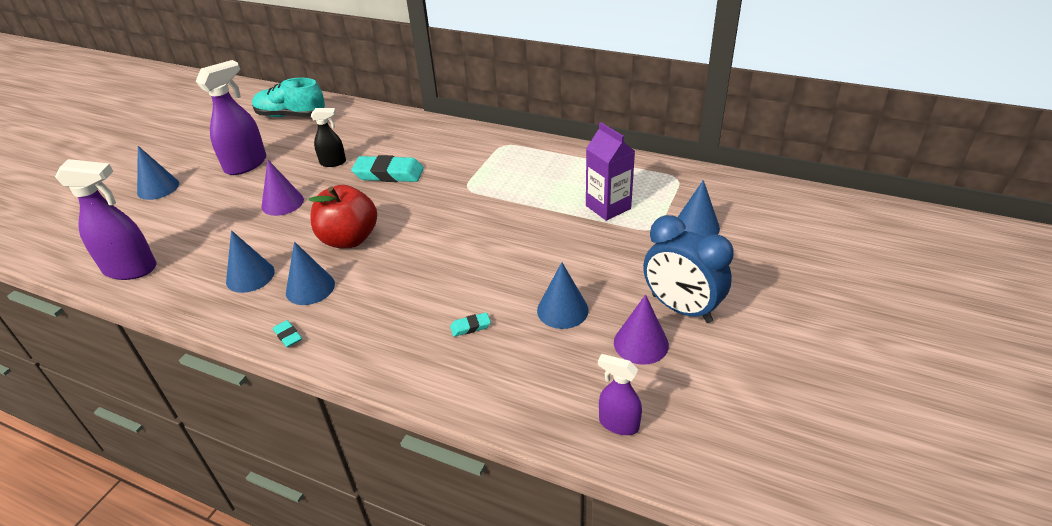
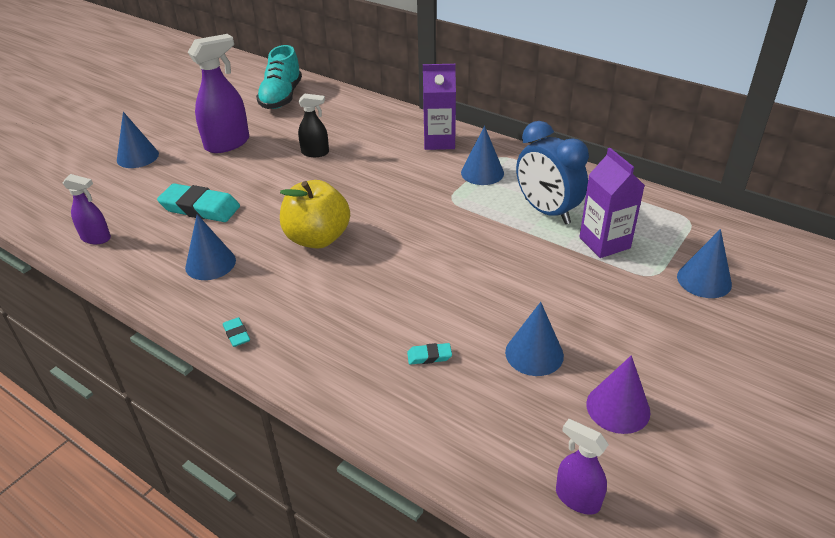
camera: 10 degrees right, 0 degrees up
purple spray bottle [55,159,157,280] -> purple spray bottle [63,174,111,244], size x0.57
turquoise shoe [252,78,325,117] -> turquoise shoe turned 105 degrees counterclockwise [256,45,302,109]
purple cone [261,160,304,216] -> none
blue cone [286,242,335,305] -> blue cone moved to [461,126,504,185]
red apple [309,185,377,248] -> yellow apple [280,180,350,249]
turquoise eraser [351,155,424,182] -> turquoise eraser moved to [157,183,240,222]
blue clock [643,215,734,323] -> blue clock moved to [516,121,589,224]
none -> purple carton [423,64,456,150]

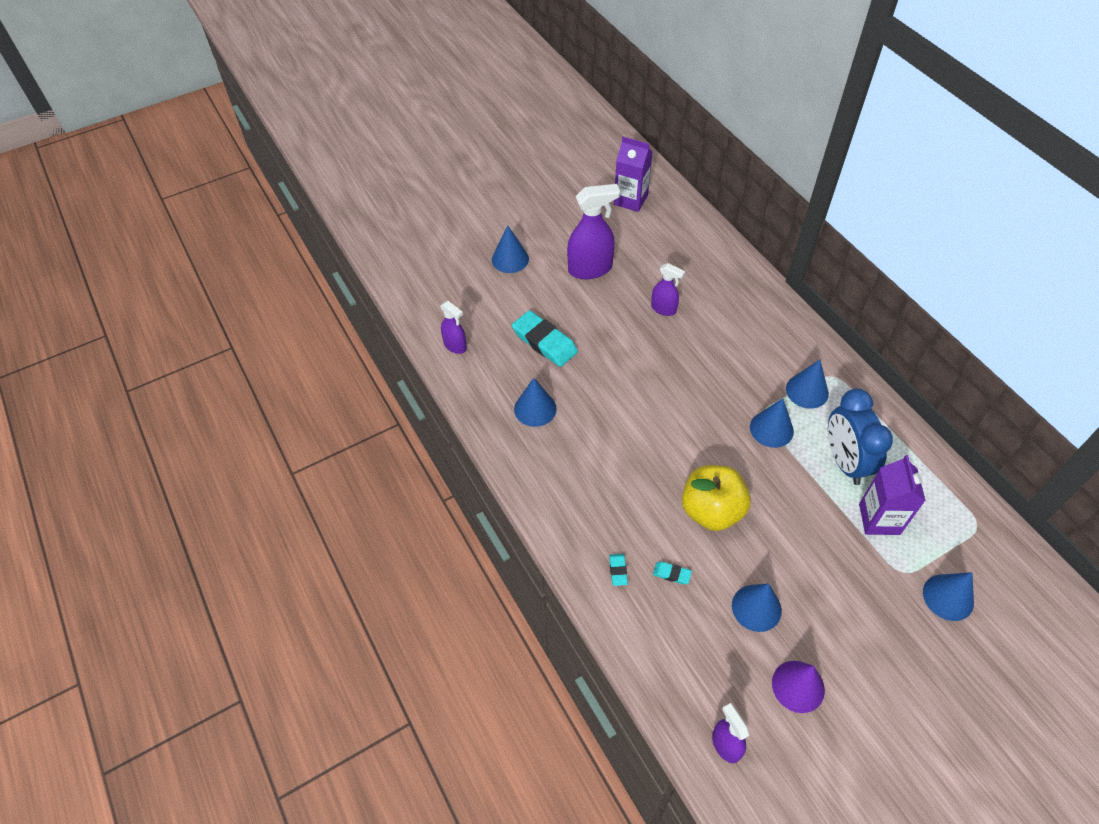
camera: 25 degrees right, 15 degrees up
turquoise eraser [223,317,250,347] -> turquoise eraser moved to [609,554,628,586]
turquoise shoe [256,45,302,109] -> none
yellow apple [280,180,350,249] -> yellow apple moved to [682,465,751,531]
black spray bottle [298,94,329,157] -> purple spray bottle [651,263,685,316]
purple carton [423,64,456,150] -> purple carton moved to [614,137,653,212]
none -> blue cone [750,398,794,448]

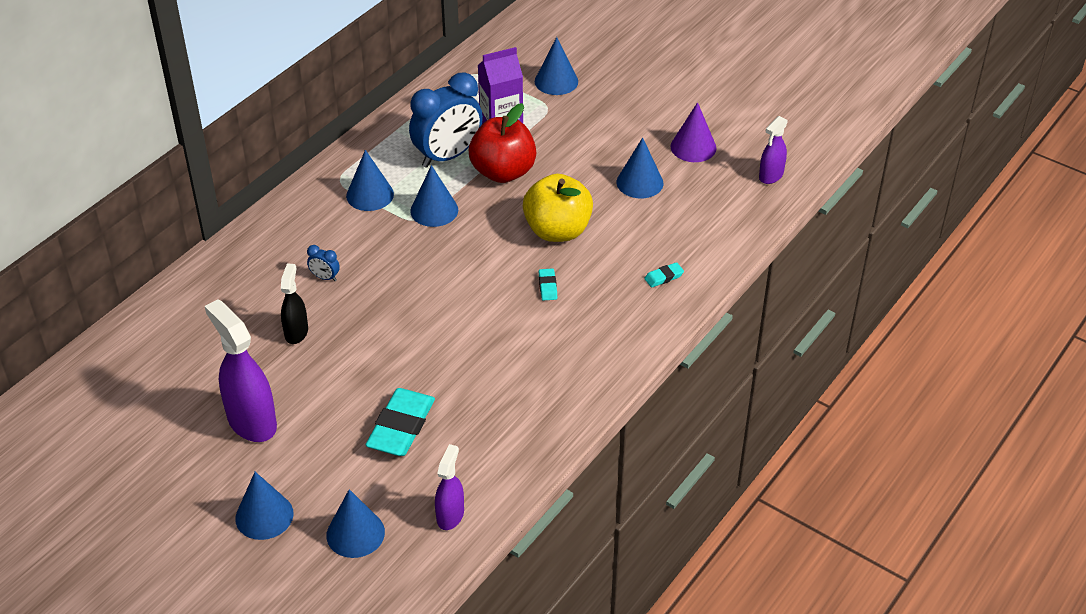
camera: 115 degrees left, 10 degrees down
blue cone [514,378,557,427] -> blue cone moved to [326,489,385,558]
purple carton [614,137,653,212] -> none
purple spray bottle [651,263,685,316] -> black spray bottle [281,263,308,344]
turquoise eraser [653,562,692,584] -> turquoise eraser moved to [539,268,557,301]
none -> blue clock [307,245,340,281]
none -> red apple [469,103,536,183]

